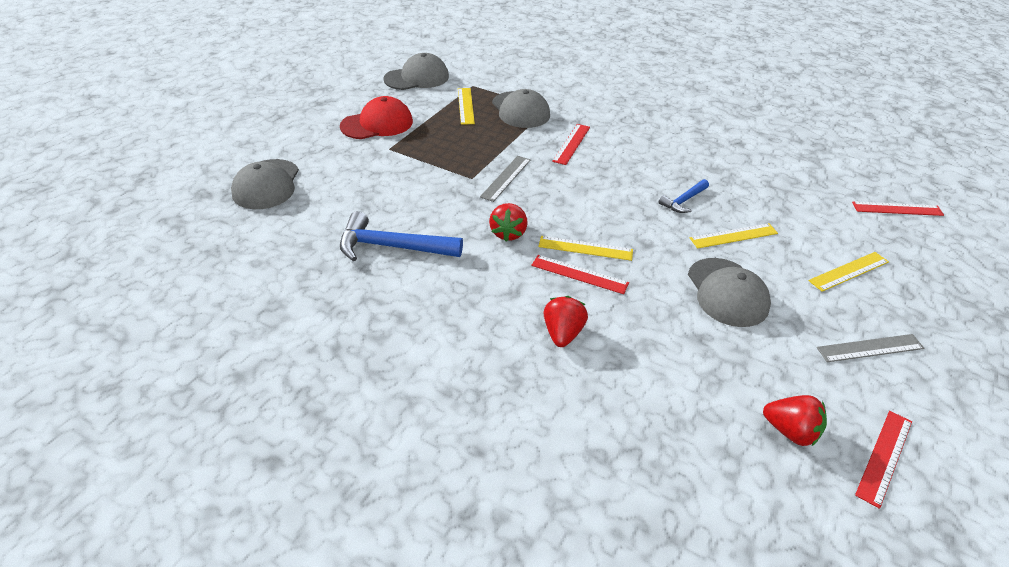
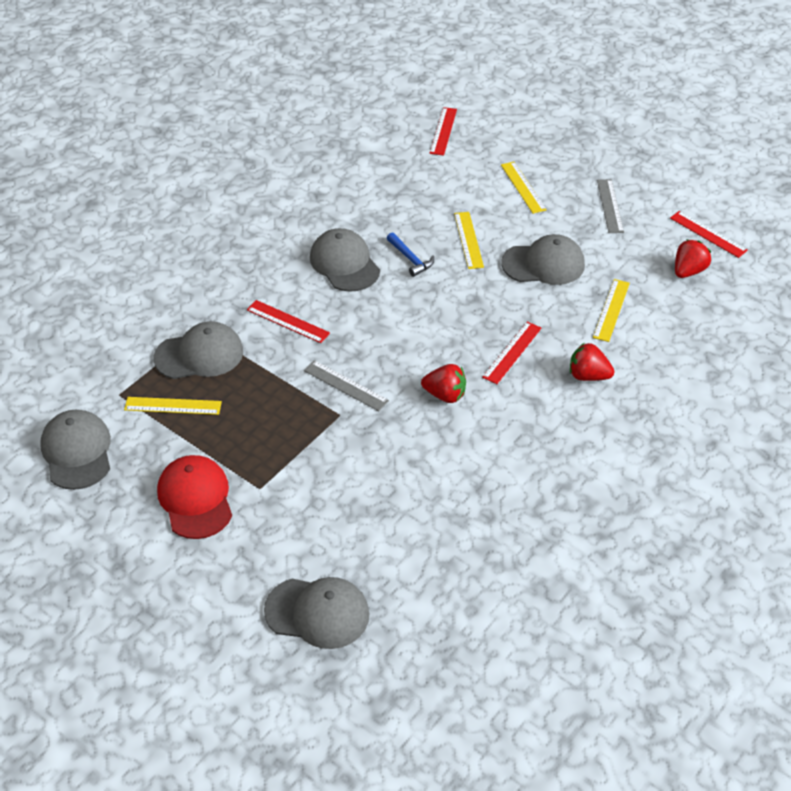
camera: 80 degrees left, 5 degrees up
blue hammer [340,211,463,261] -> none
yellow ruler [538,236,633,261] -> yellow ruler moved to [593,279,630,342]
none -> grey cap [310,228,380,292]

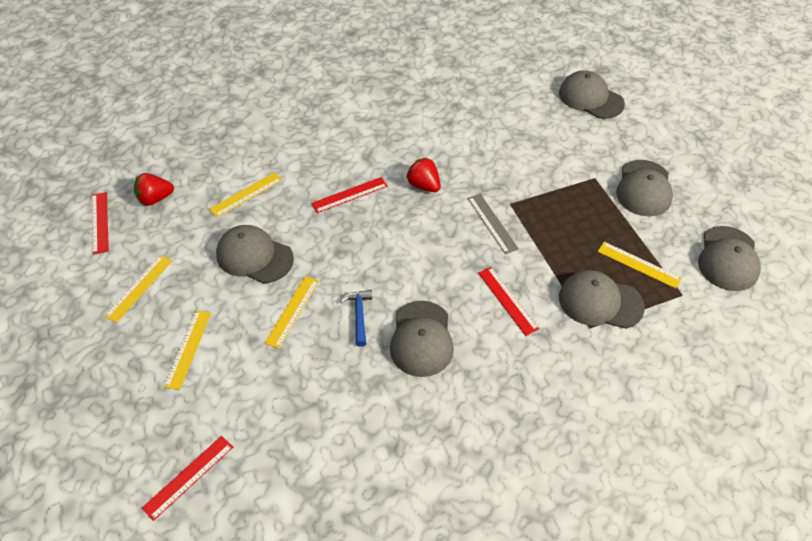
camera: 150 degrees left, 5 degrees up
red cap [157,455,232,539] -> grey cap [616,160,673,216]
red strawberry [570,343,614,381] -> none
grey ruler [597,179,624,233] -> yellow ruler [104,255,172,323]

